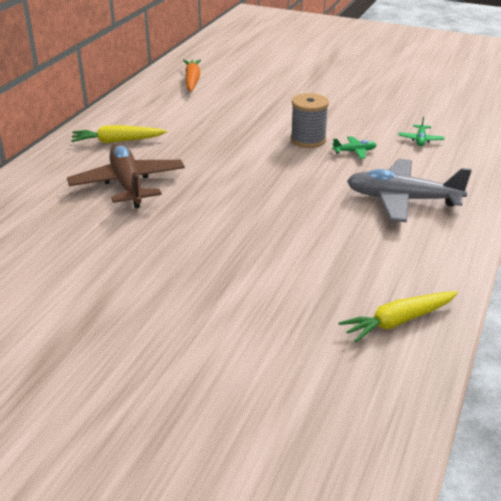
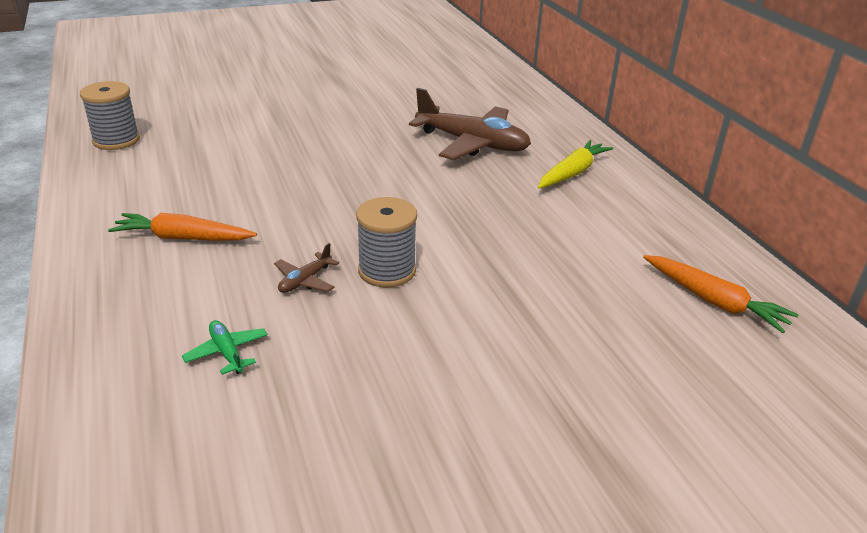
camera: 135 degrees right, 0 degrees up
green plane [332,136,376,159] -> brown plane [274,243,339,293]
yellow carrot [339,291,458,342] -> grey spool [80,81,140,150]
grey plane [347,159,472,222] -> orange carrot [108,213,257,241]

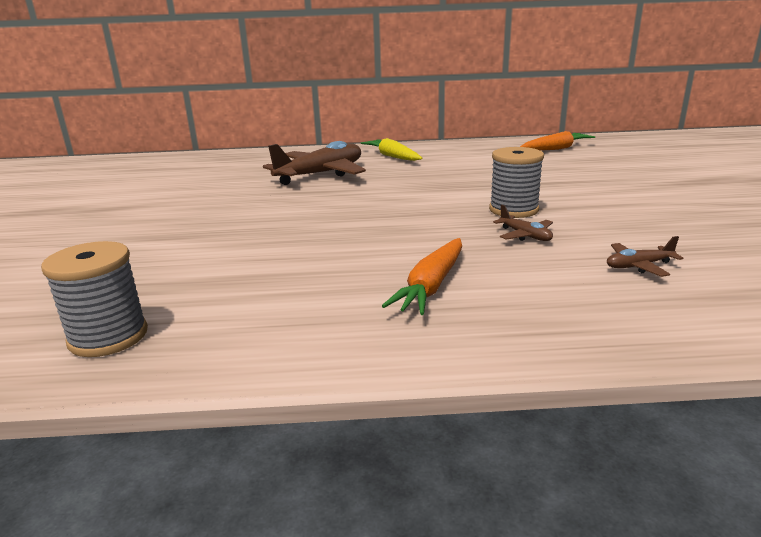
camera: 70 degrees left, 10 degrees down
green plane [182,320,268,375] -> brown plane [607,236,684,277]

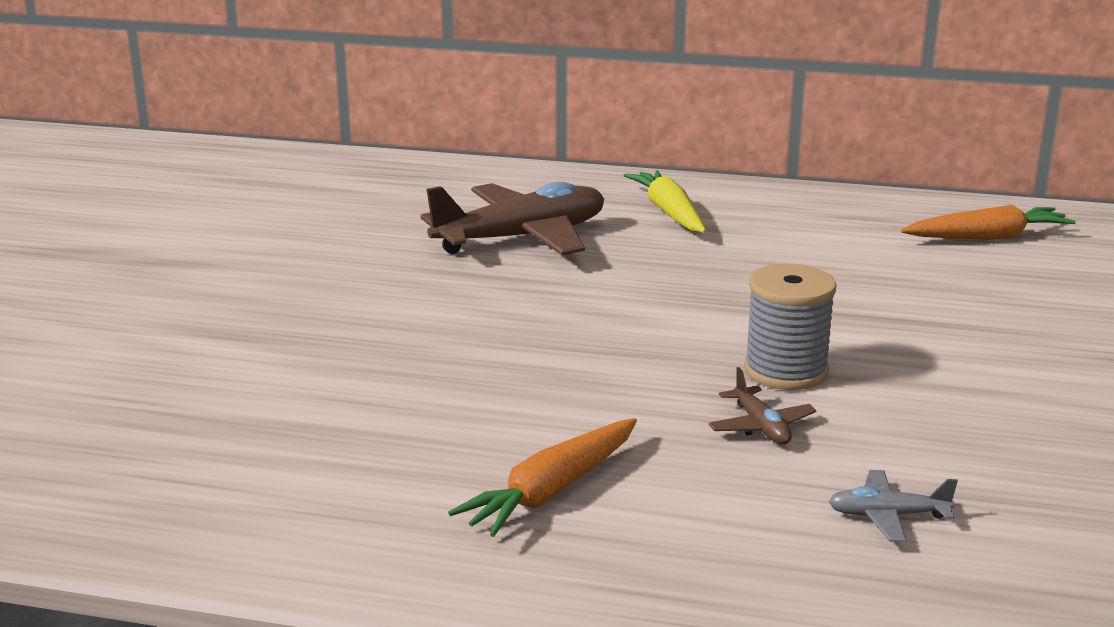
camera: 15 degrees right, 0 degrees up
grey spool [41,241,148,357] -> none
brown plane [607,236,684,277] -> grey plane [828,470,958,542]

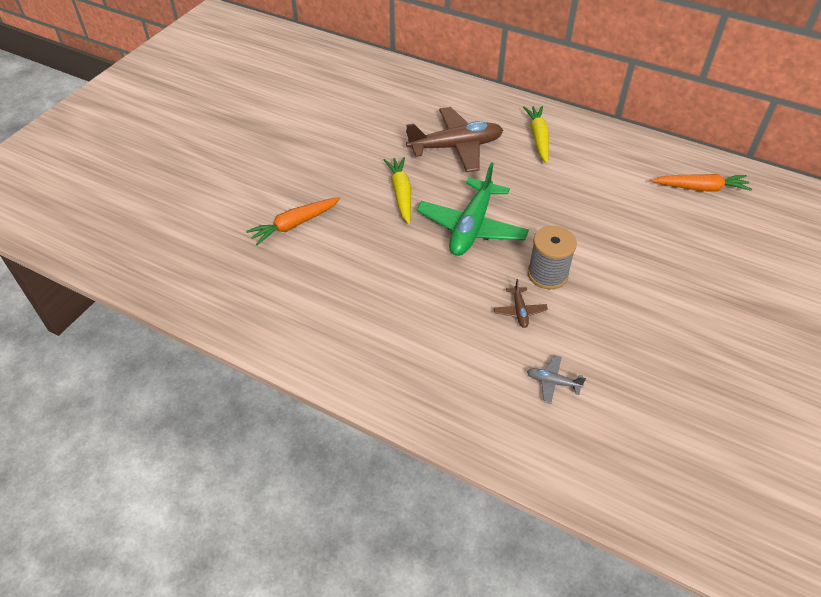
camera: 15 degrees right, 25 degrees up
orange carrot [448,418,637,537] -> orange carrot moved to [246,197,341,245]
none -> yellow carrot [384,157,411,224]
none -> green plane [416,162,529,256]

